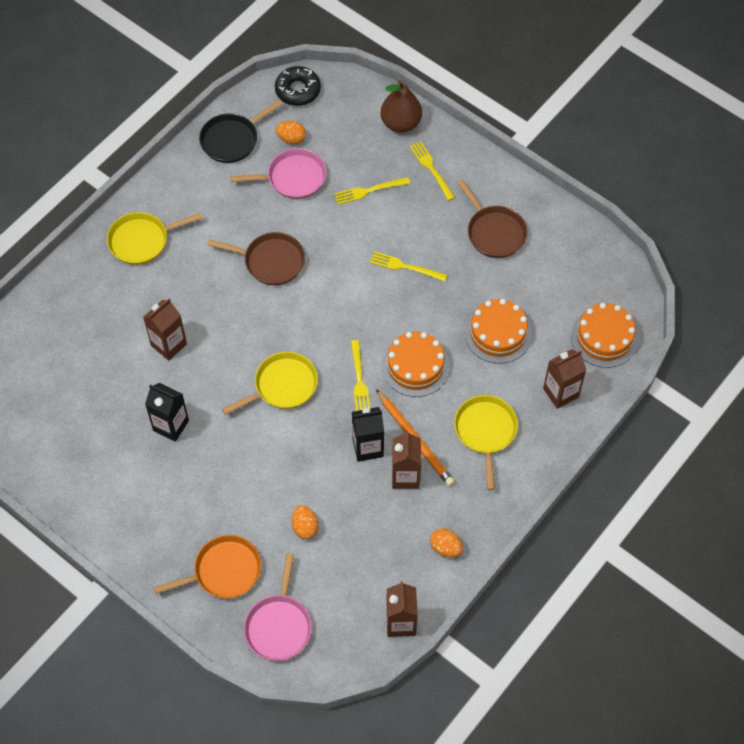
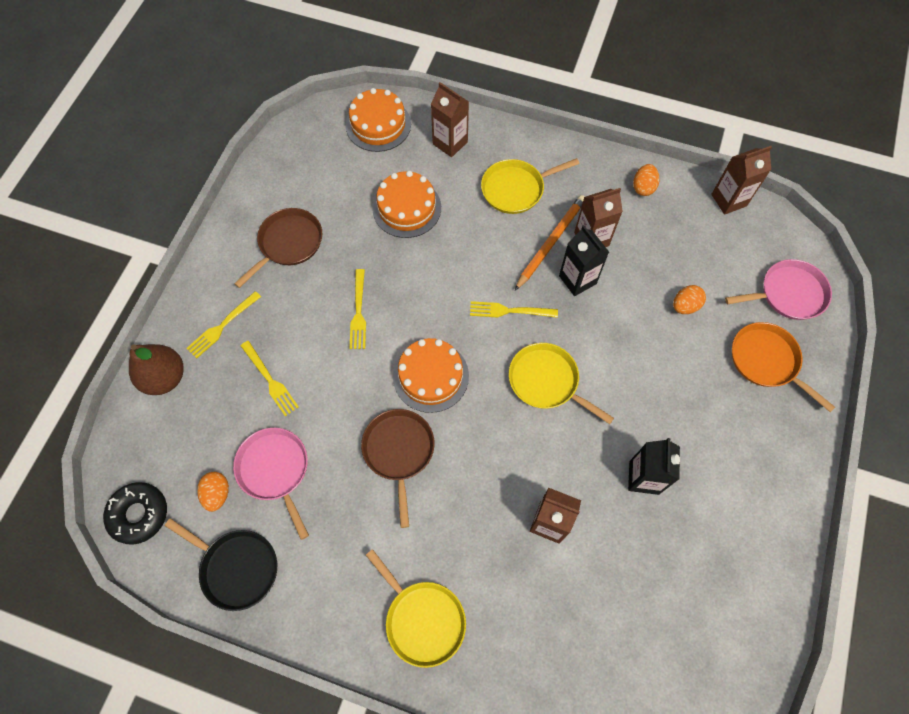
camera: 110 degrees left, 5 degrees up
yellow fork [351,340,370,411] -> yellow fork turned 150 degrees counterclockwise [470,301,558,318]
orange cake [382,332,450,397] -> orange cake moved to [393,338,469,413]

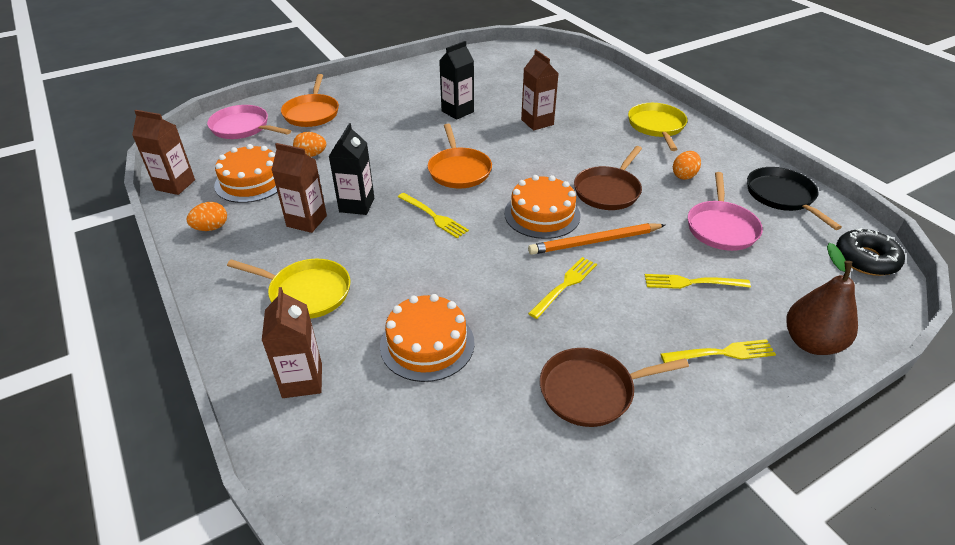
camera: 140 degrees left, 25 degrees down
orange egg [197,472,229,512] -> orange egg moved to [673,151,701,180]
yellow fork [241,341,299,416] -> yellow fork turned 90 degrees counterclockwise [645,274,751,289]
orange cake [346,88,411,152] -> orange cake moved to [214,144,278,203]
yellow pan [509,343,614,424] -> orange pan [428,124,492,188]
orange pencil [515,195,585,291] -> orange pencil moved to [528,223,665,255]

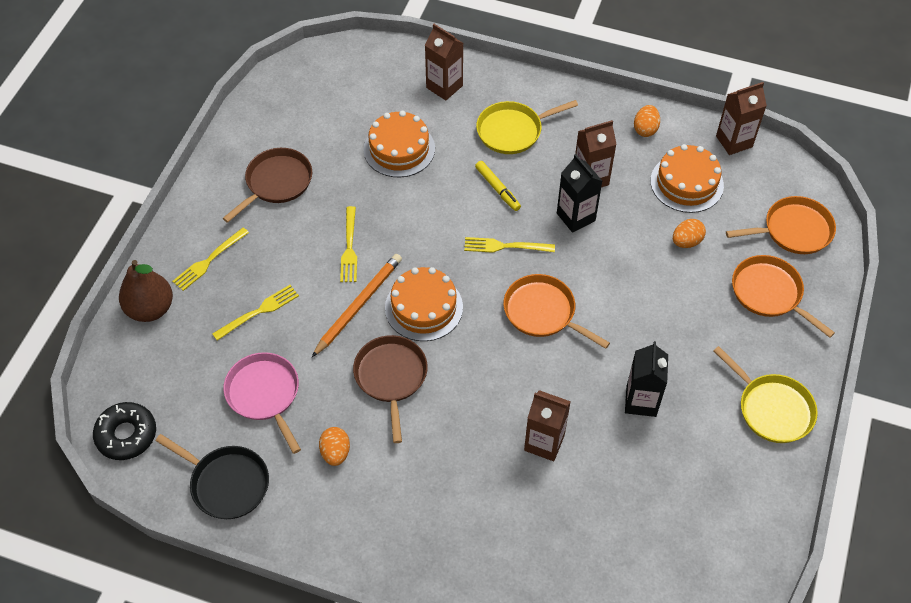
camera: 140 degrees right, 15 degrees up
pink pan [207,105,291,139] -> orange pan [726,196,836,254]
yellow pan [628,103,687,151] -> yellow pan moved to [713,346,818,443]
none -> yellow marker [475,161,521,211]

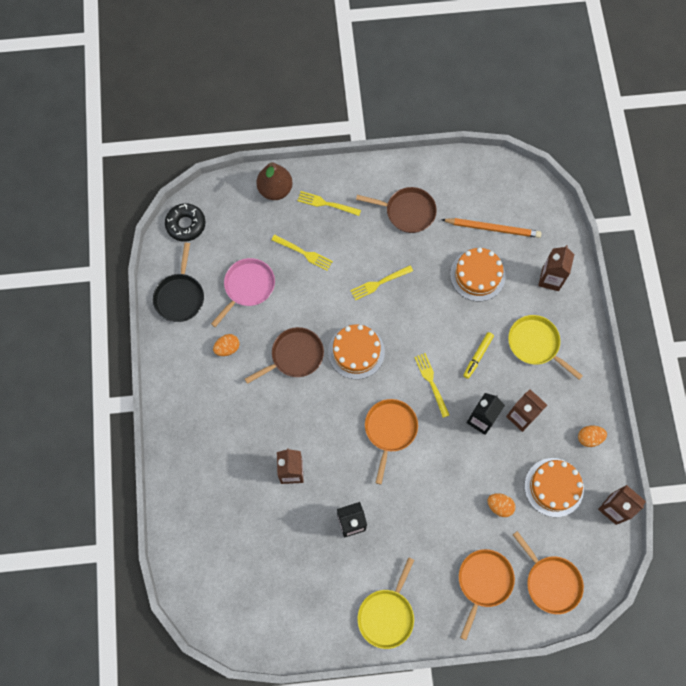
camera: 65 degrees right, 15 degrees up
orange pencil [312,254,402,357] -> orange pencil moved to [441,218,542,238]

